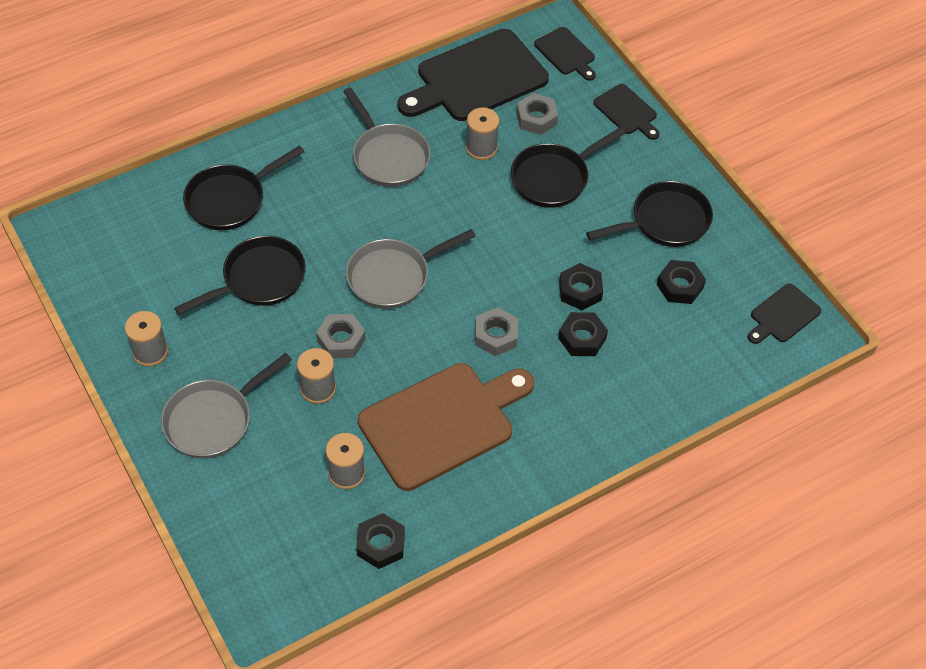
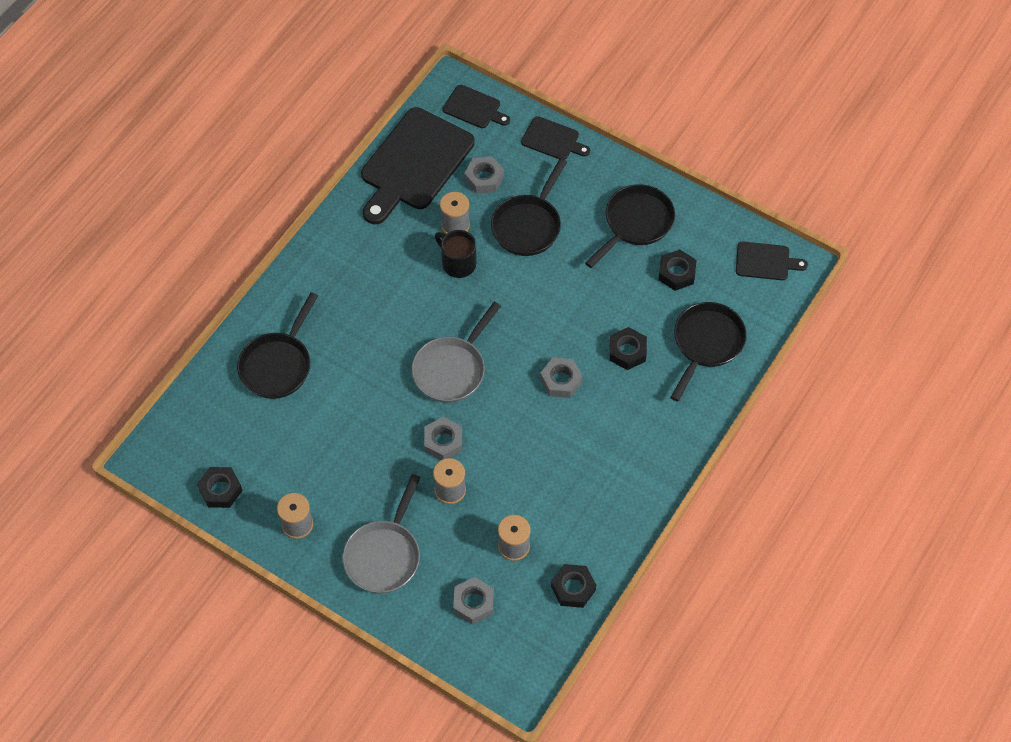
camera: 25 degrees left, 5 degrees up
black pan [175,236,306,315] -> black pan moved to [670,302,747,402]
grey pan [343,87,431,187] -> none
brown cutting board [358,363,534,491] -> none
black nut [559,263,603,310] -> black nut moved to [197,467,243,508]
black cutting board [748,283,821,344] -> black cutting board turned 105 degrees counterclockwise [736,242,808,280]
none -> black mug [435,230,476,278]
none -> grey nut [453,577,494,625]

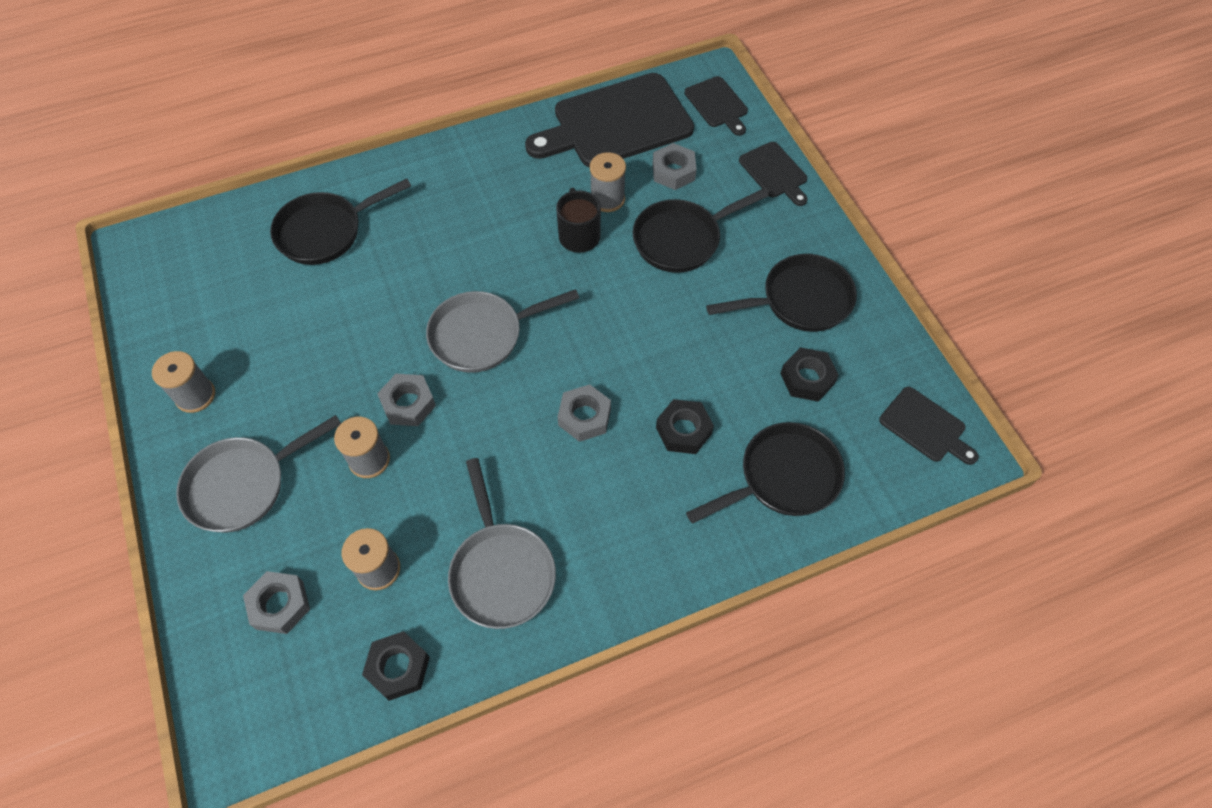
camera: 35 degrees right, 0 degrees up
black nut [197,467,243,508] -> none
none -> grey pan [448,458,556,629]

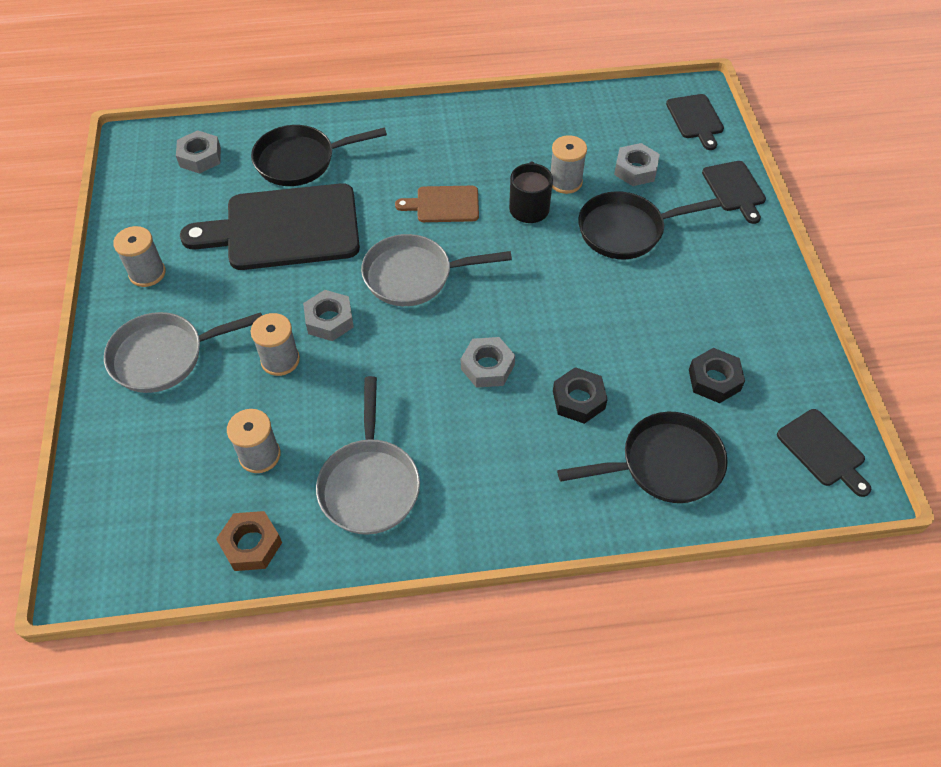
camera: 15 degrees right, 5 degrees down
grey nut [243,571,310,634] -> grey nut moved to [176,130,221,174]
black nut [362,631,430,701] -> brown nut [216,511,282,571]
black cutting board [525,73,694,167] -> black cutting board moved to [180,183,360,270]
black pan [706,254,857,332] -> none
none -> brown cutting board [395,186,479,222]

